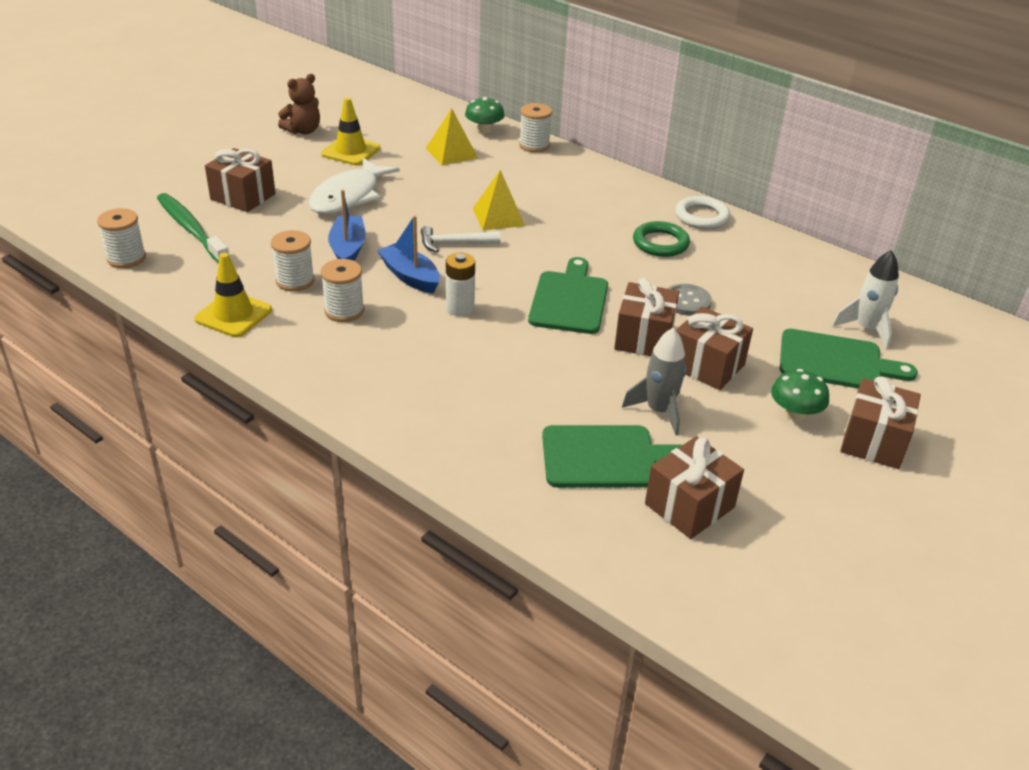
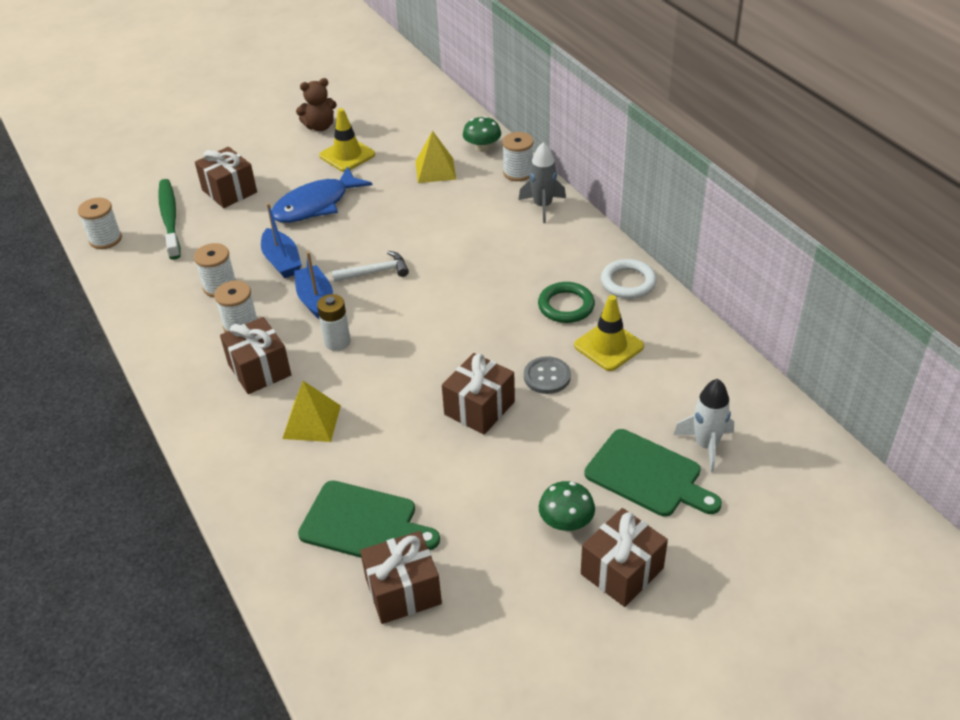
camera: 25 degrees right, 5 degrees up
yellow traffic cone [194,253,272,337] -> yellow traffic cone moved to [574,295,644,371]
white fish [308,158,400,214] -> blue fish [272,166,373,223]
blue boat [328,189,366,261] -> blue boat turned 135 degrees clockwise [261,203,302,278]
white hammer [421,226,500,253] -> white hammer turned 150 degrees clockwise [332,251,409,282]
yellow pyramid [473,170,525,230] -> yellow pyramid moved to [282,381,341,442]
green cutting board [528,257,608,334] -> none
grey rocket [622,328,686,435] -> grey rocket moved to [519,142,566,223]
brown gift [676,307,753,390] -> brown gift moved to [220,317,291,394]

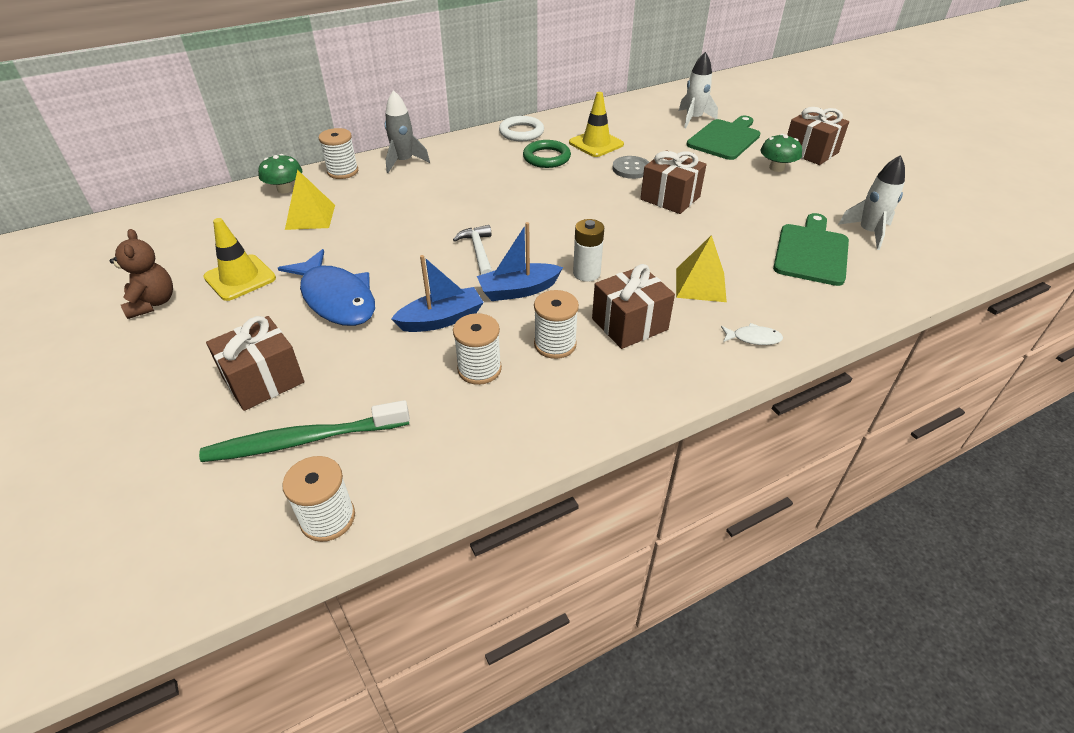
camera: 90 degrees left, 0 degrees up
brown gift [360,531,442,624] -> white rocket [838,155,905,250]
none -> white fish [721,323,783,345]

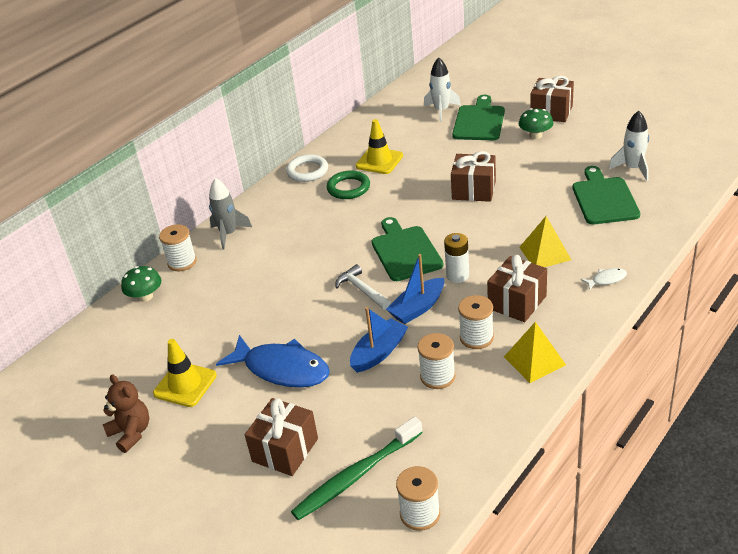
camera: 20 degrees left, 5 degrees down
yellow pyramid [285,170,335,230] -> yellow pyramid moved to [504,322,566,383]
grey button [612,156,649,179] -> none
none -> green cutting board [372,217,444,281]

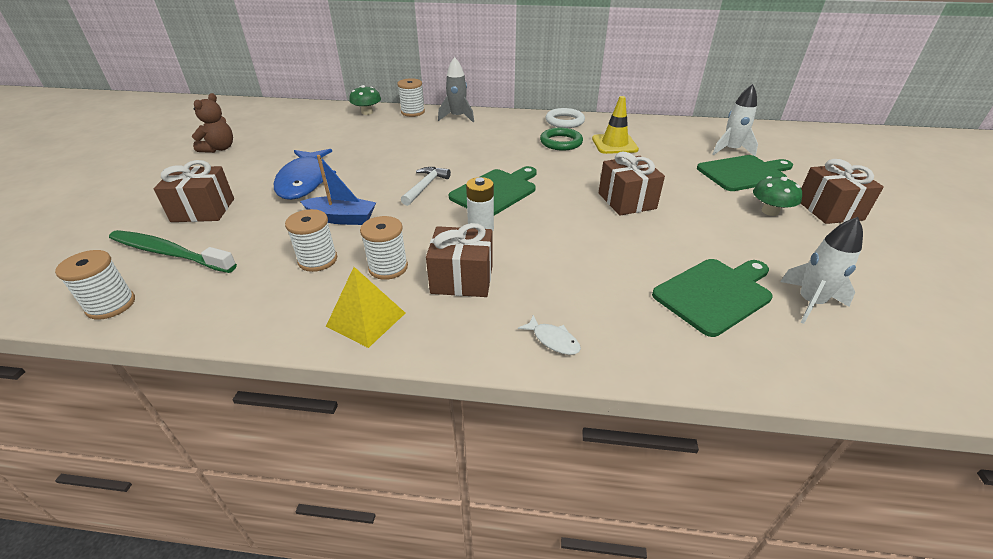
camera: 55 degrees right, 0 degrees up
yellow traffic cone [153,339,217,407] -> none
blue boat [386,254,444,324] -> none
yellow pyramid [519,216,571,267] -> none

